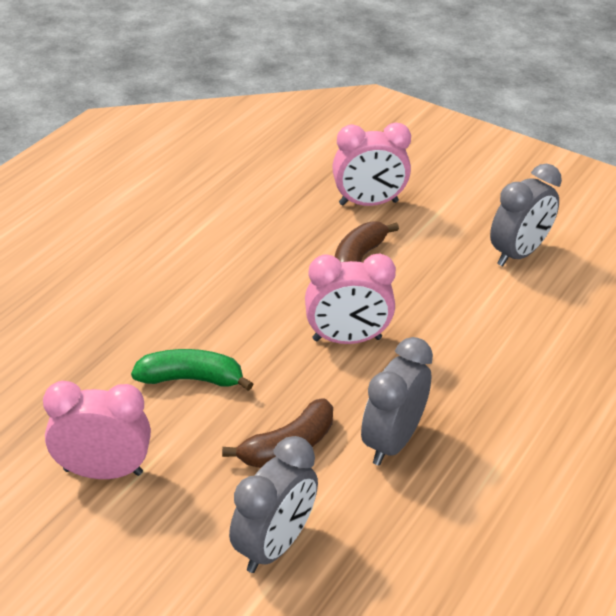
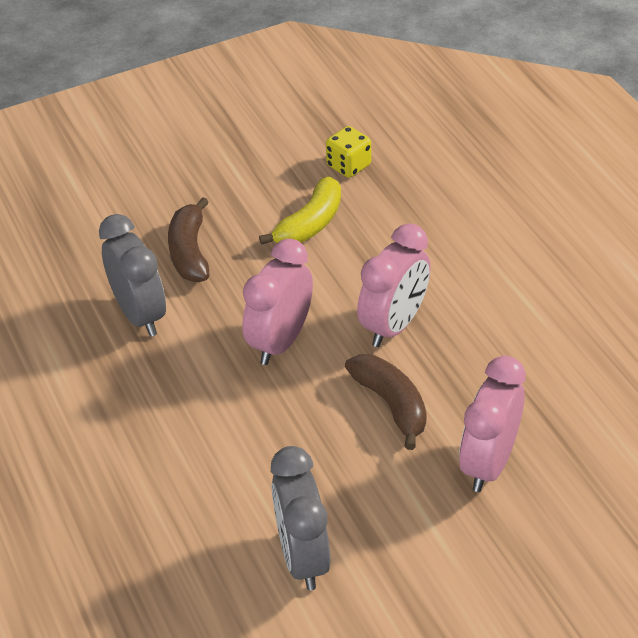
camera: 125 degrees right, 5 degrees up
pink clock [43,381,151,479] -> pink clock moved to [357,223,431,347]
green banana [131,349,253,391] -> yellow banana [259,177,341,245]
grey clock [229,436,318,573] -> none
none -> yellow dice [326,126,371,178]

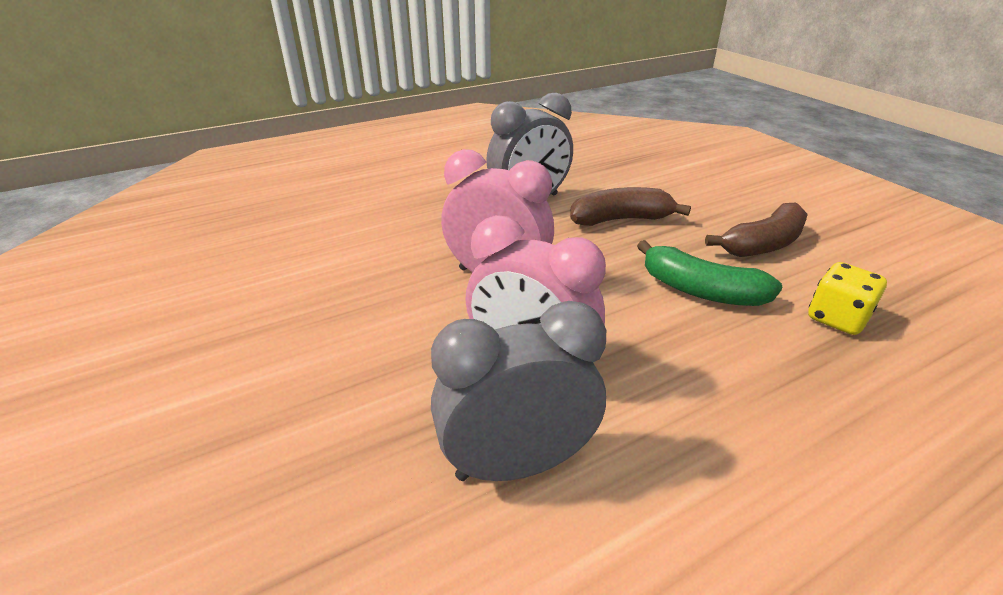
camera: 85 degrees right, 10 degrees down
yellow banana [259,177,341,245] -> green banana [637,240,782,306]
grey clock [271,446,330,590] -> grey clock moved to [431,301,606,481]
brown banana [345,354,427,450] -> brown banana moved to [705,203,808,257]
pink clock [459,356,525,492] -> none

